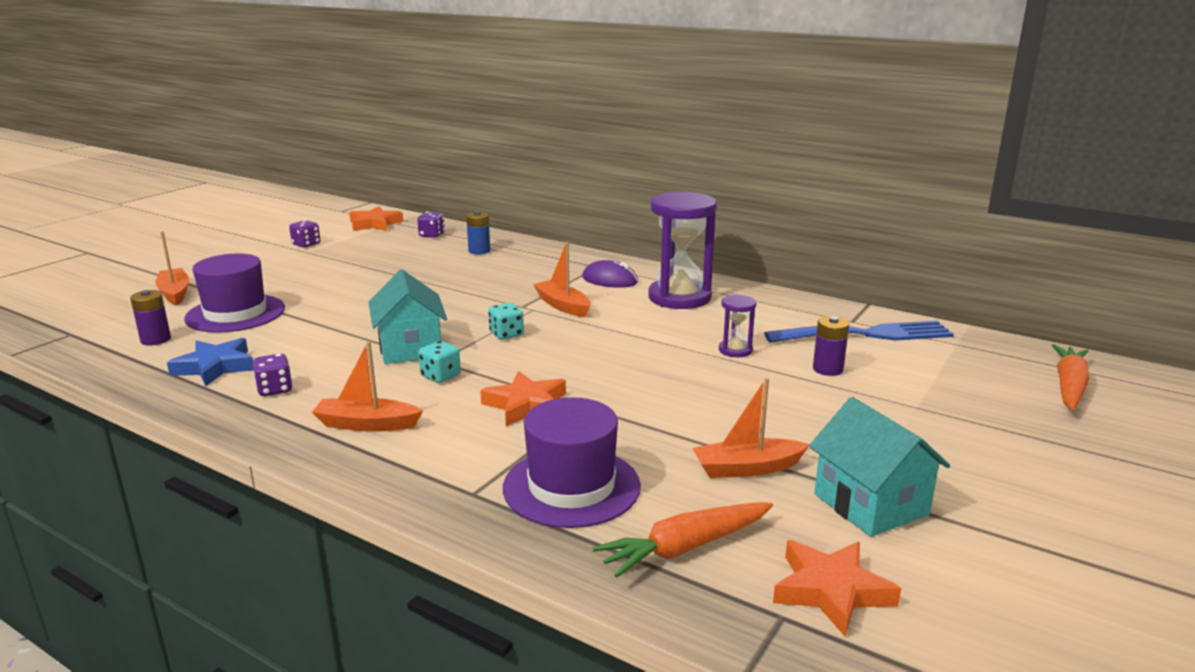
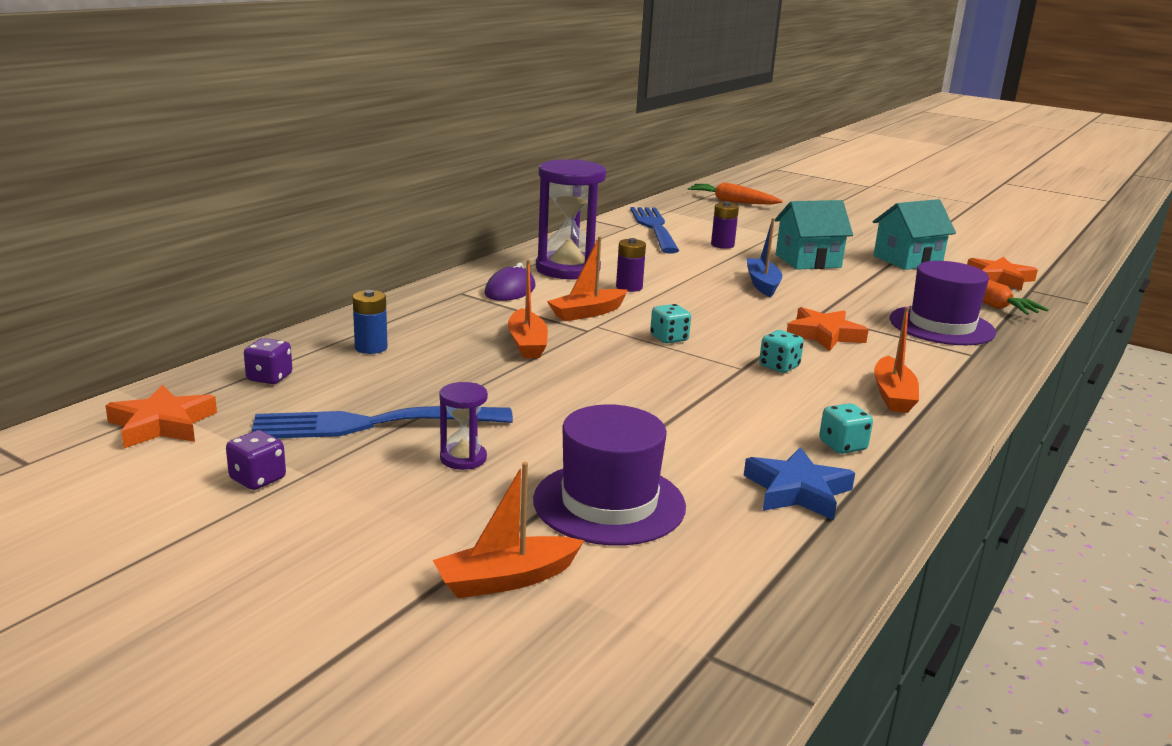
camera: 90 degrees left, 0 degrees up
purple battery [130,290,171,346] -> purple battery moved to [616,238,646,292]
purple dice [253,353,293,396] -> turquoise dice [819,403,873,454]
turquoise house [368,270,447,364] -> turquoise house moved to [775,200,853,270]
orange boat [692,378,810,478] -> orange boat moved to [508,259,548,358]
purple hourglass [719,294,756,357] -> purple hourglass moved to [439,382,488,470]
none -> blue fork [252,406,513,438]
none -> blue boat [747,218,782,297]

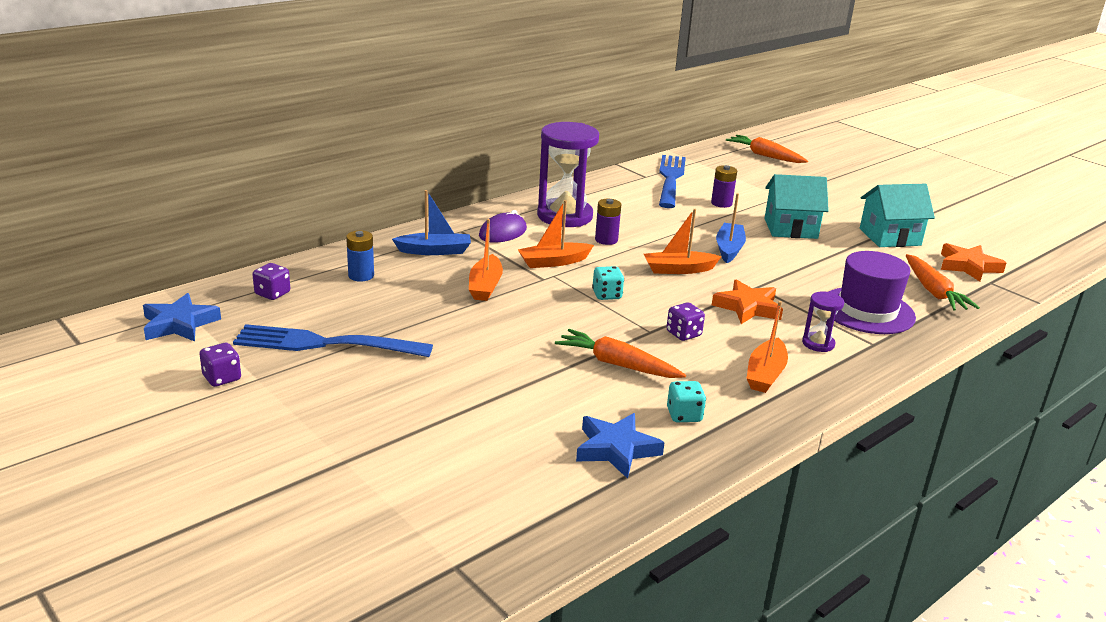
camera: 15 degrees right, 5 degrees up
orange star [105,384,217,448] -> blue star [143,293,221,342]
orange boat [433,462,585,598] -> orange boat moved to [644,209,722,274]
purple hourglass [439,382,488,470] -> purple hourglass moved to [802,291,844,352]
purple hat [533,404,686,545] -> none
turquoise dice [759,330,804,373] -> purple dice [667,302,705,341]
none -> blue boat [392,190,471,255]
none -> orange carrot [555,329,686,378]

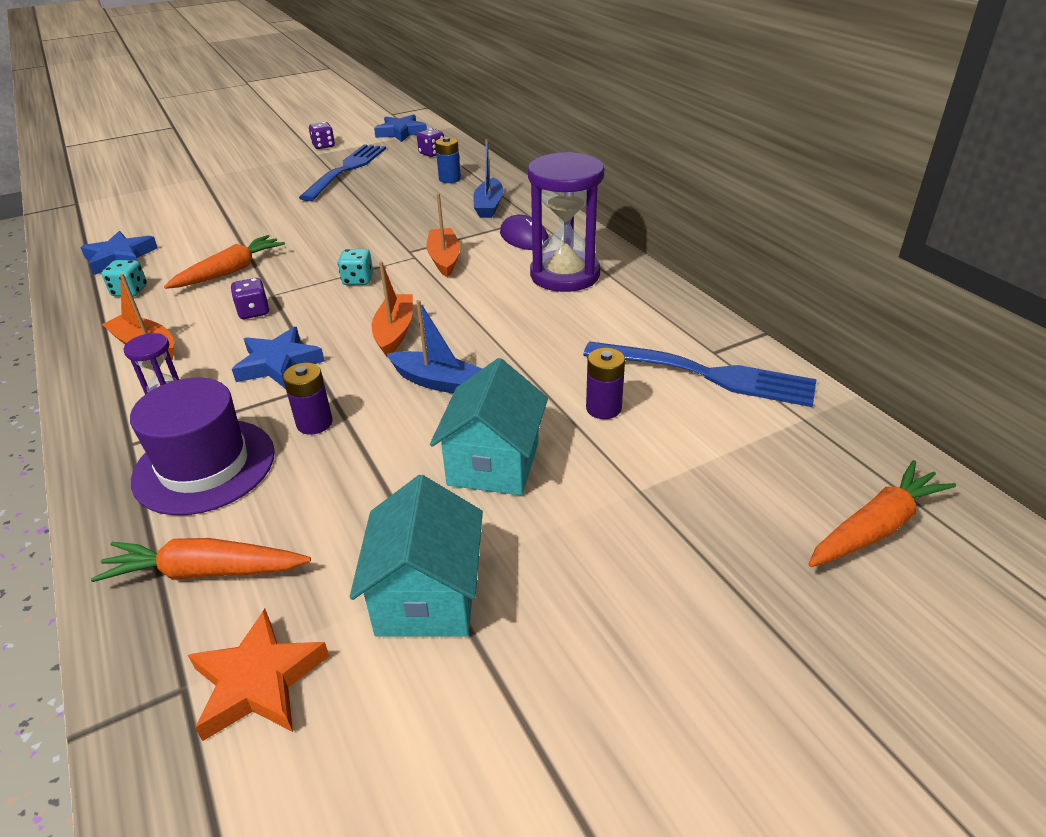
camera: 105 degrees right, 10 degrees up
orange boat [469,219,503,301] -> none
purple battery [595,199,621,245] -> purple battery moved to [283,363,333,434]
orange star [712,279,783,324] -> blue star [232,327,325,389]

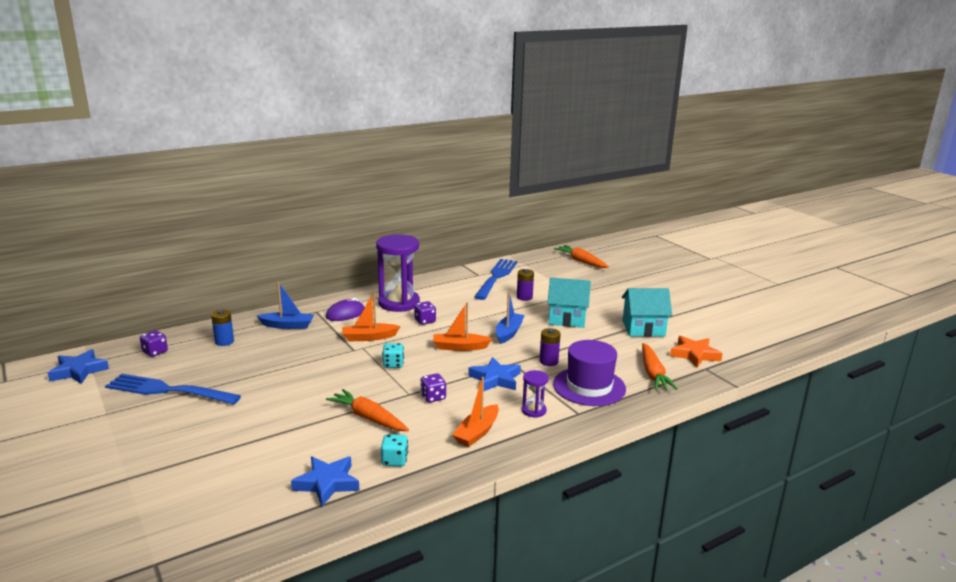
camera: 95 degrees left, 15 degrees down
purple dice [309,122,335,149] -> purple dice moved to [414,301,436,325]

